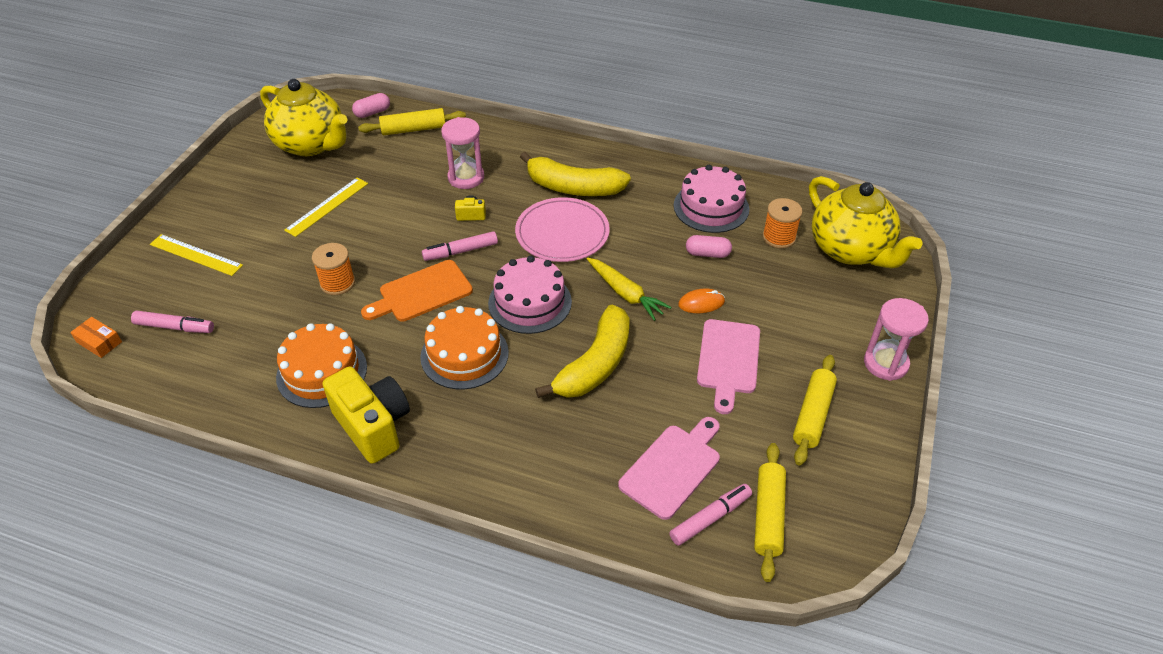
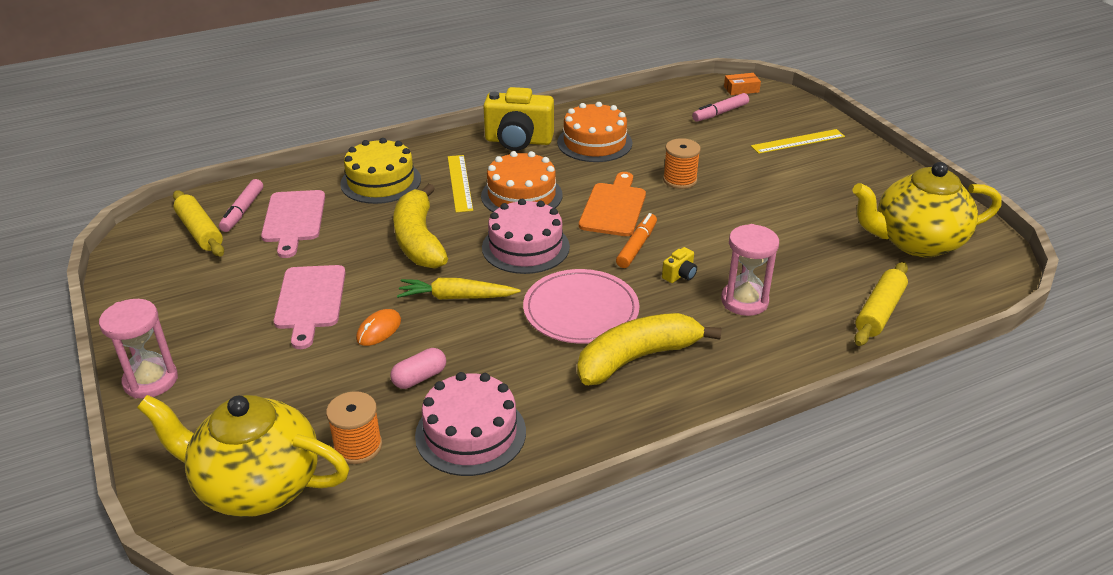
camera: 135 degrees right, 10 degrees down
yellow ruler [284,178,368,237] -> yellow ruler moved to [448,155,473,213]
pink capsule [352,93,390,118] -> none
pink marker [422,231,498,261] -> orange marker [616,213,657,268]
pink cutting board [697,319,760,414] -> pink cutting board turned 150 degrees counterclockwise [274,265,346,349]
yellow rolling pin [793,355,837,466] -> none
none -> yellow cake [340,138,421,204]

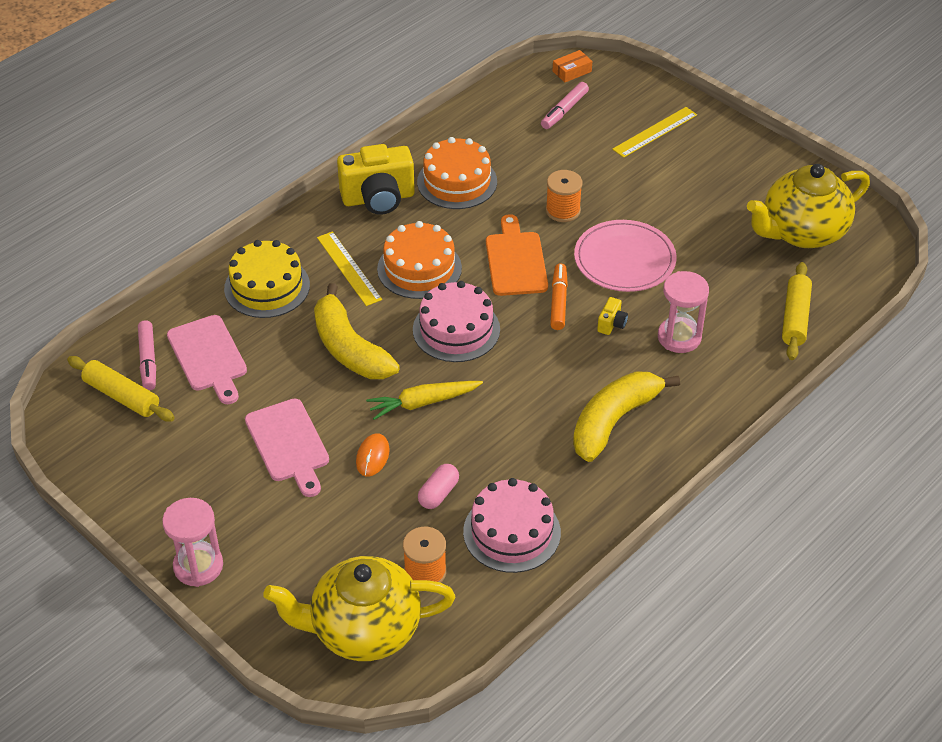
camera: 20 degrees left, 10 degrees up
pink plate [523,269,639,344] -> pink plate moved to [574,220,676,292]

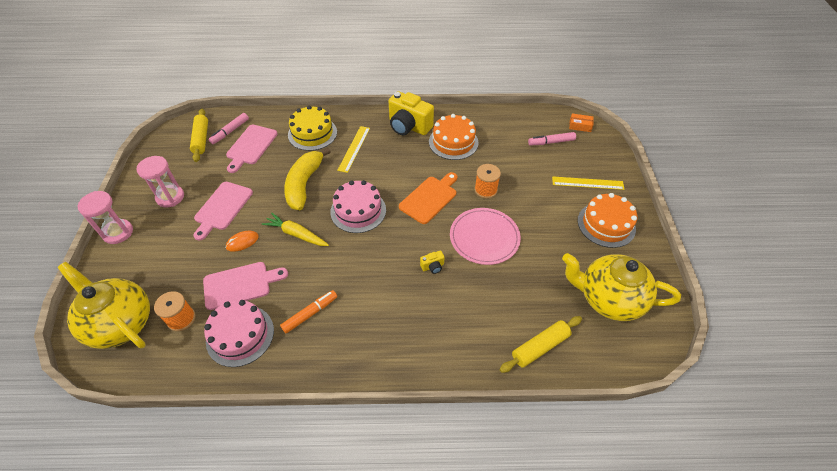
camera: 45 degrees right, 5 degrees up
orange cake [377,221,462,299] -> orange cake moved to [578,193,637,248]
pink capsule [418,464,459,509] -> pink cutting board [203,262,288,310]
orange marker [550,263,568,330] -> orange marker moved to [280,290,337,333]
yellow banana [573,371,680,462] -> none
pink hourglass [658,271,709,353] -> pink hourglass moved to [136,156,184,208]

